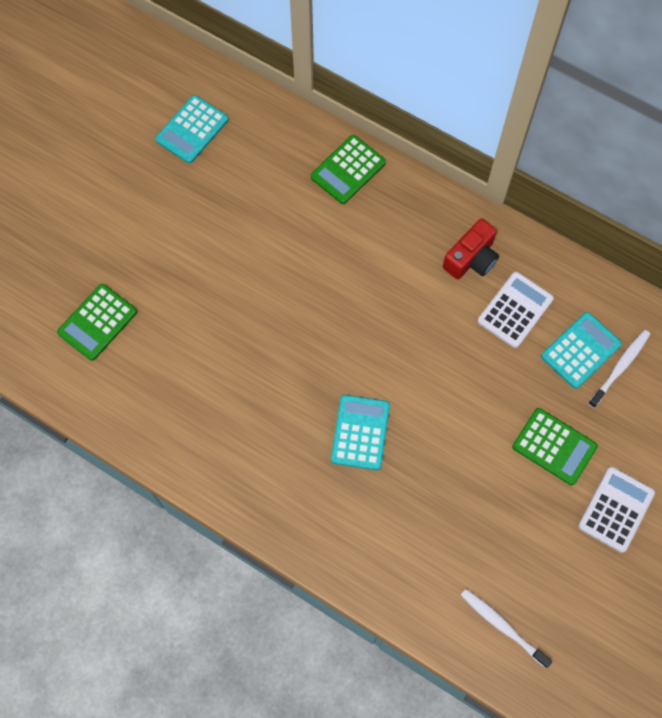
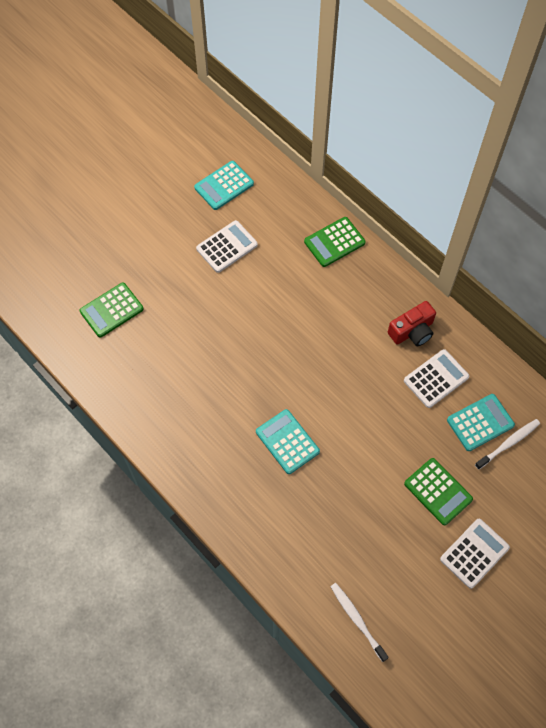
camera: 15 degrees right, 5 degrees down
turquoise calculator [331,395,390,470] -> turquoise calculator turned 60 degrees counterclockwise [256,409,320,474]
none -> white calculator [196,220,258,273]

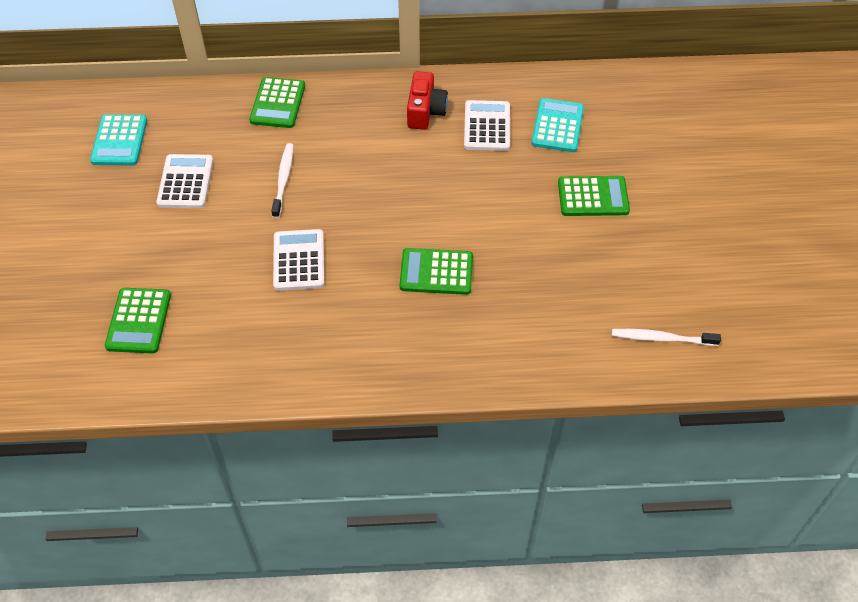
camera: 50 degrees left, 10 degrees down
turquoise calculator [256,409,320,474] -> green calculator [399,248,473,295]
white calculator [440,519,510,589] -> white calculator moved to [273,229,325,291]
white toothbrush [475,419,540,470] -> white toothbrush moved to [271,143,293,218]

